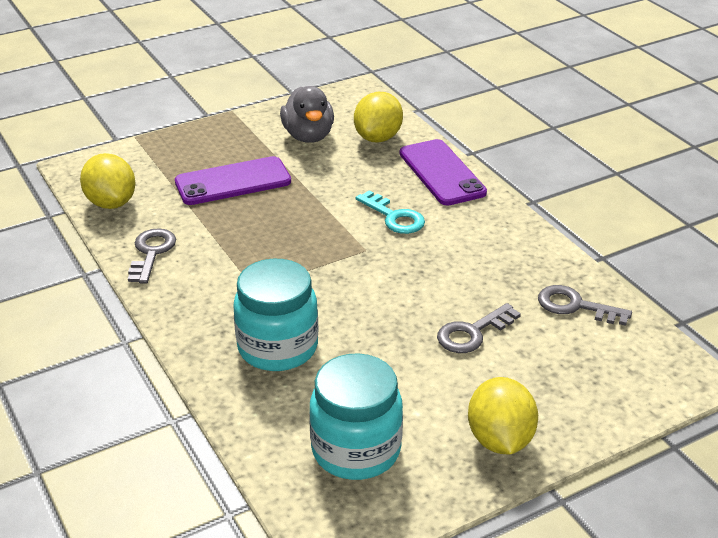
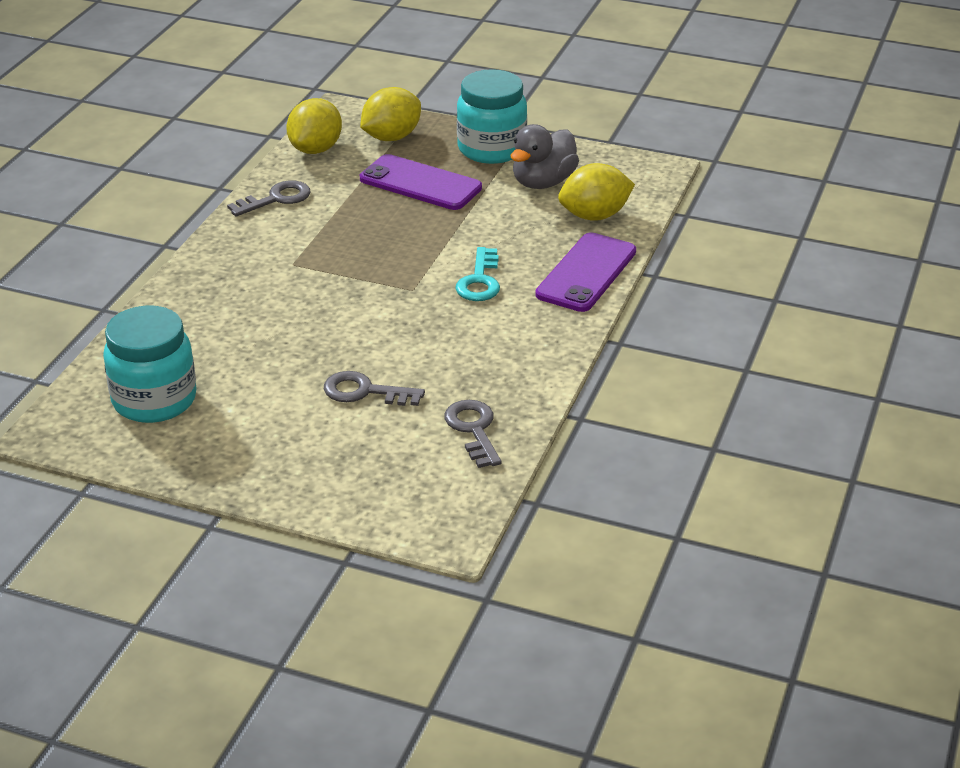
camera: 50 degrees right, 0 degrees up
turquoise jar [233,259,318,371] -> turquoise jar moved to [457,69,527,164]
yellow lemon [468,377,538,454] -> yellow lemon moved to [360,87,421,141]

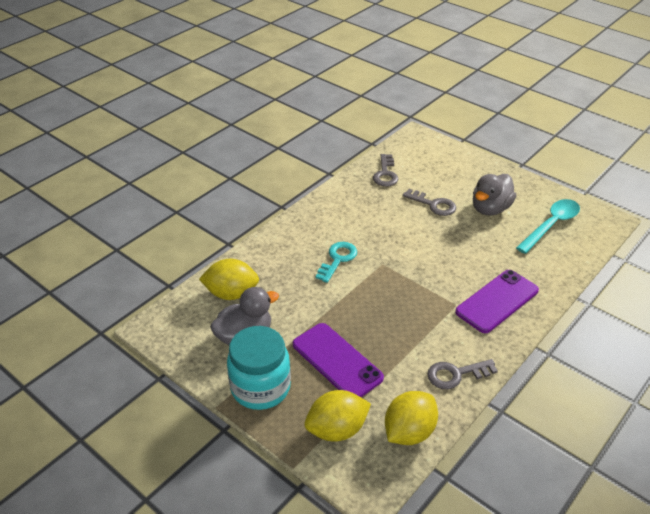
camera: 160 degrees left, 5 degrees up
turquoise jar [103,306,197,423] -> turquoise spoon [516,199,580,254]
purple phone [535,232,636,312] -> purple phone moved to [455,270,539,333]
none -> grey duck [473,174,516,215]

